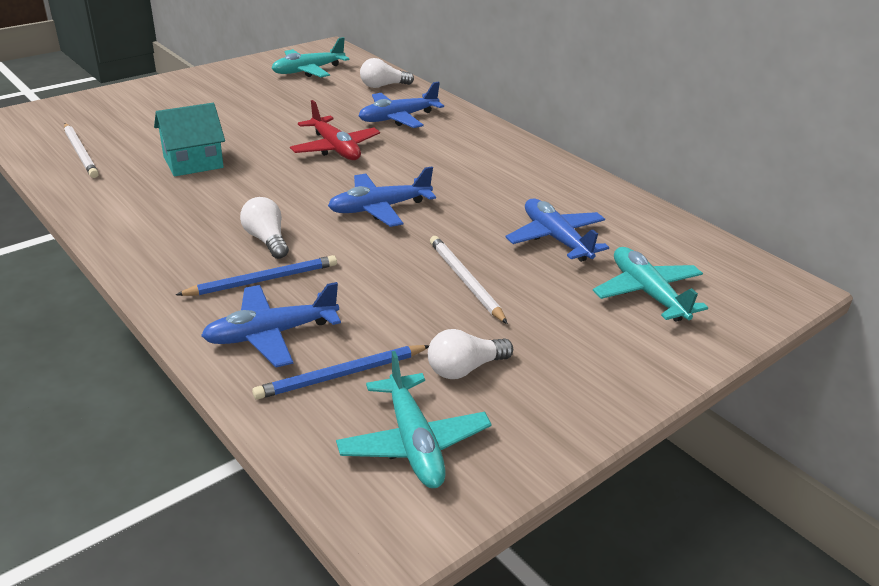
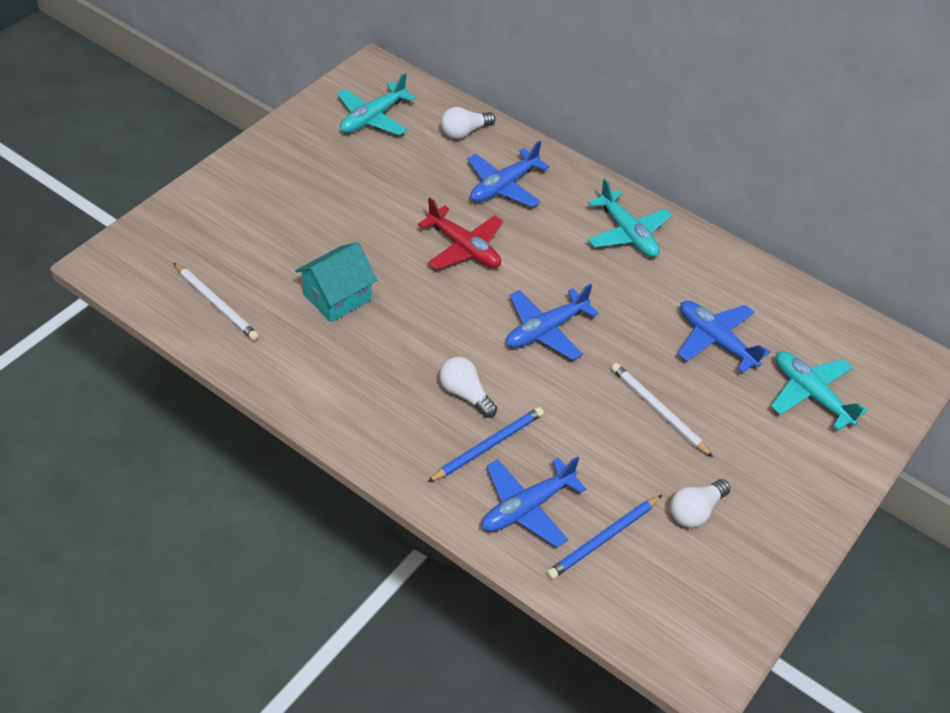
camera: 15 degrees left, 15 degrees up
turquoise plane [336,351,492,488] -> turquoise plane moved to [588,179,672,257]

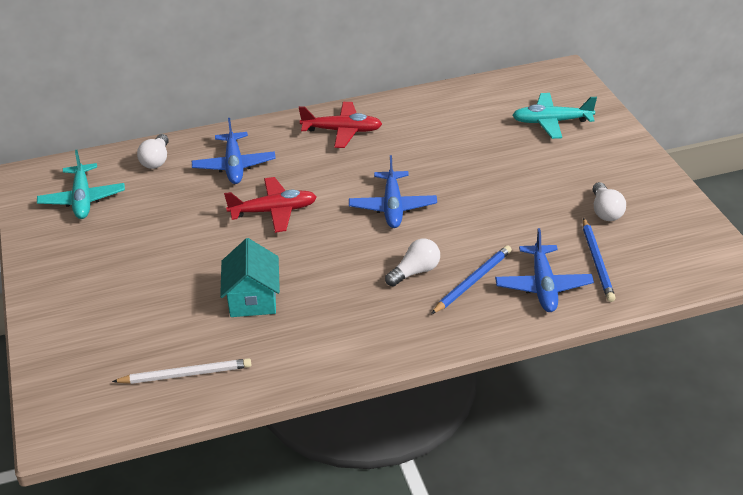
camera: 50 degrees left, 10 degrees down
blue pencil [428,407,544,482] -> blue pencil turned 45 degrees clockwise [431,245,512,314]
white light bulb [439,357,497,418] -> white light bulb turned 150 degrees clockwise [385,239,440,287]
turquoise plane [588,179,672,257] -> red plane [299,102,382,148]
white pencil [611,363,713,457] -> none
blue plane [677,301,770,373] -> none

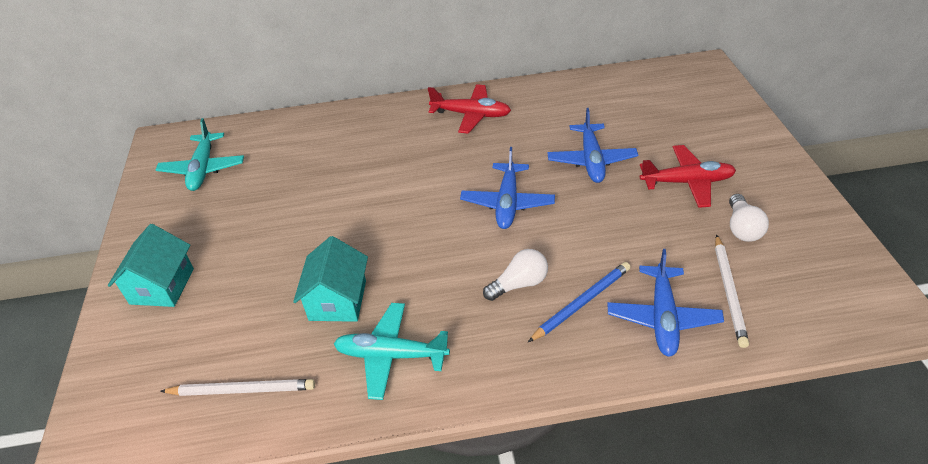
camera: 10 degrees right, 5 degrees up
white light bulb [137,134,169,169] -> none
blue plane [192,118,276,184] -> blue plane moved to [547,108,638,183]
red plane [224,177,317,233] -> red plane moved to [640,145,736,208]
turquoise plane [512,93,597,139] -> turquoise plane moved to [333,303,450,400]
blue pencil [583,218,616,302] -> white pencil [715,235,749,348]
none -> turquoise house [108,224,194,307]

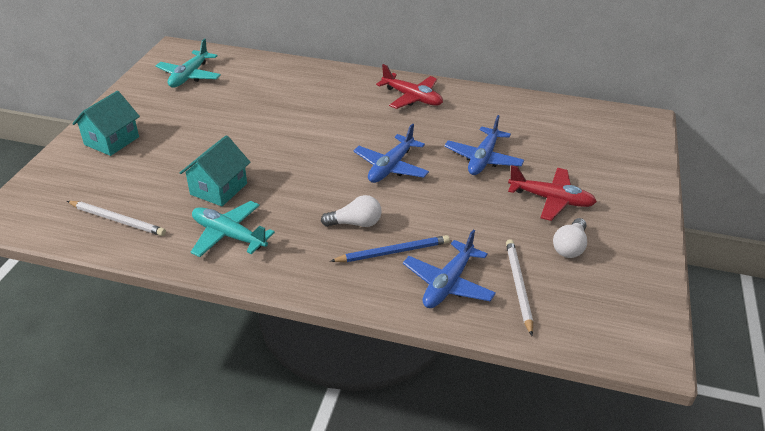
camera: 20 degrees right, 5 degrees down
white pencil [715,235,749,348] -> white pencil turned 150 degrees clockwise [506,239,533,336]

